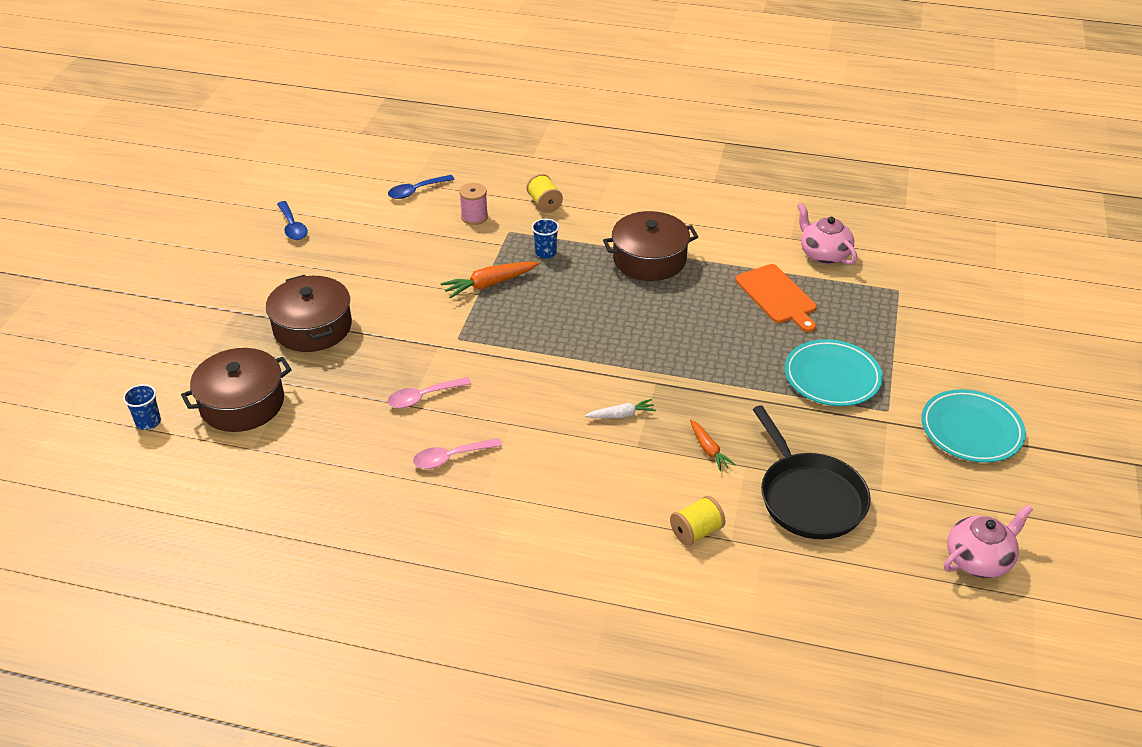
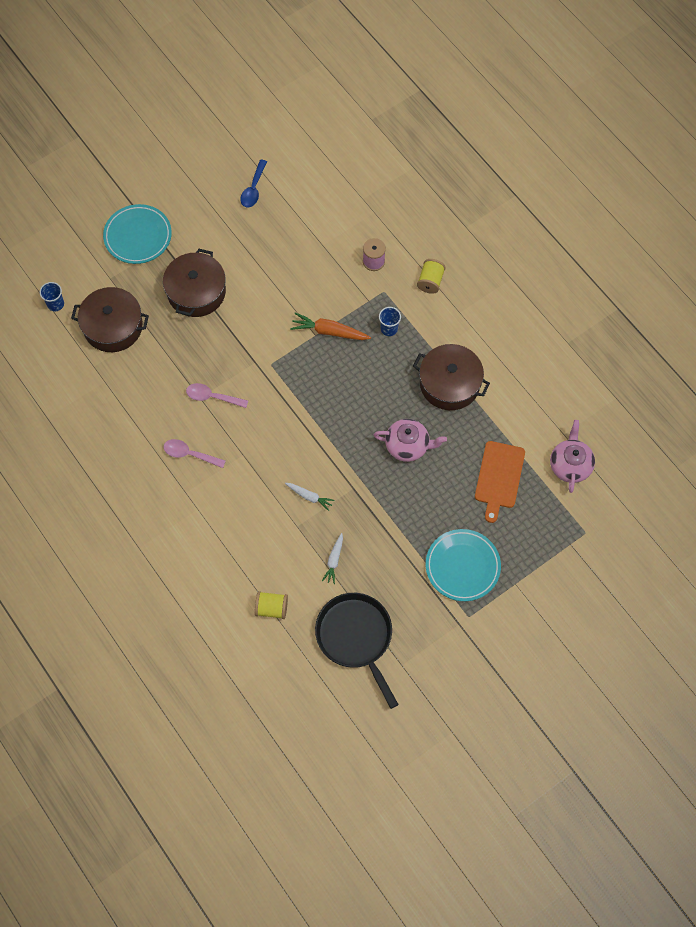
camera: 40 degrees right, 25 degrees up
blue spoon [388,175,455,199] -> none
orange carrot [690,420,736,471] -> white carrot [322,533,343,584]
black pan [753,405,871,539] -> black pan turned 135 degrees clockwise [315,593,399,709]
turquoise plate [921,389,1026,463] -> turquoise plate moved to [103,204,172,264]
pink teapot [944,504,1033,578] -> pink teapot moved to [374,419,447,462]

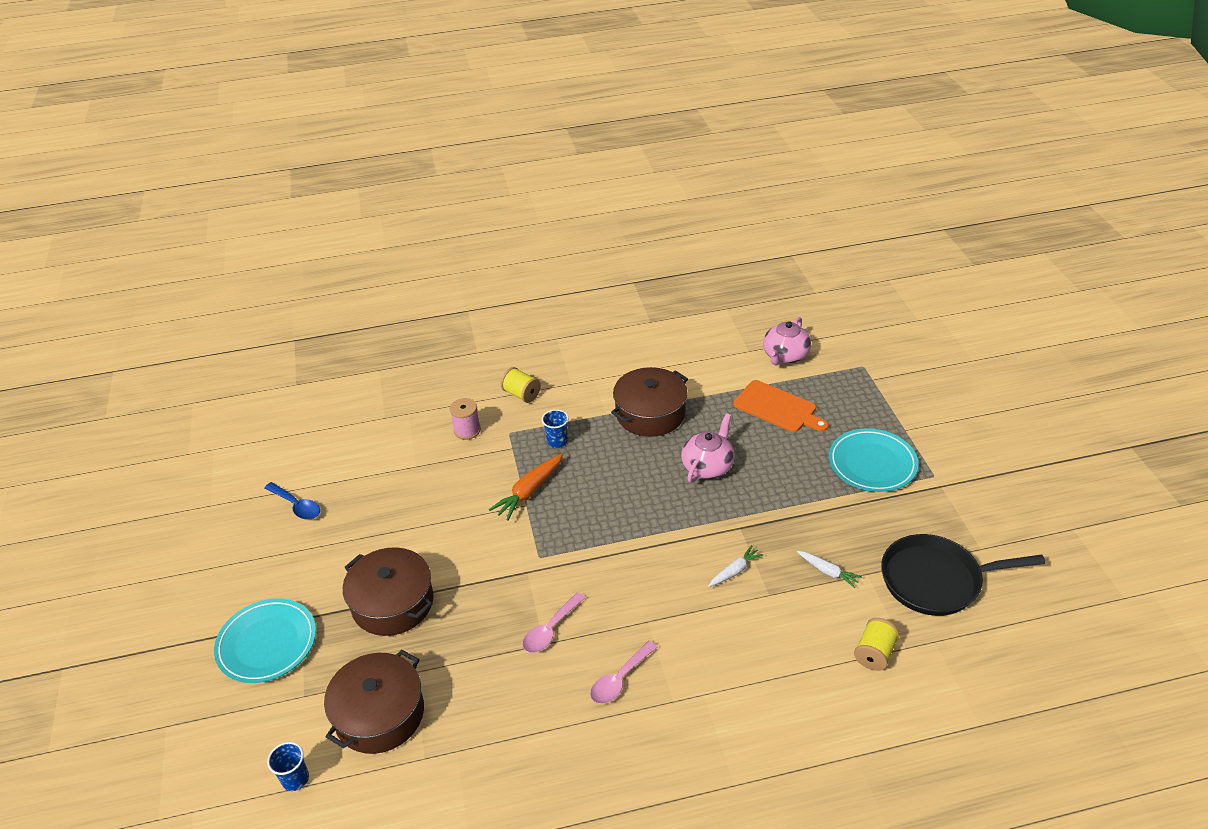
camera: 65 degrees left, 25 degrees down
pink teapot [550,420,595,493] -> pink teapot turned 90 degrees counterclockwise [763,317,811,366]

